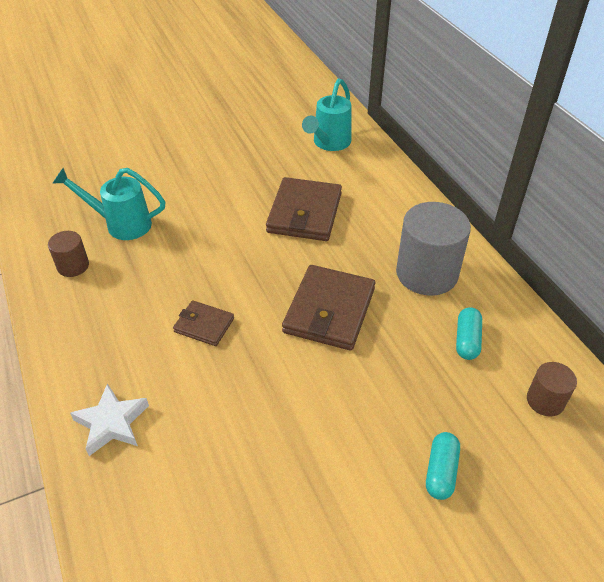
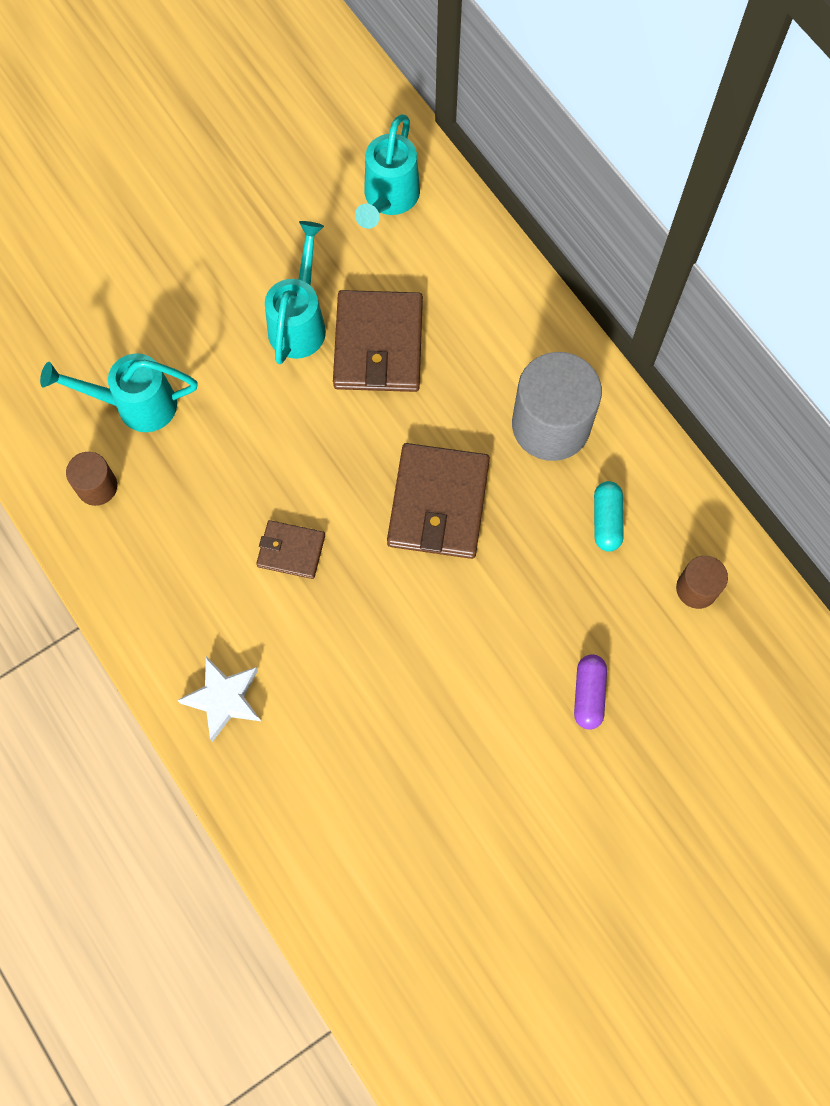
camera: 10 degrees left, 25 degrees up
turquoise capsule [426,432,460,500] -> purple capsule [574,654,607,730]
none -> turquoise watering can [265,221,326,364]

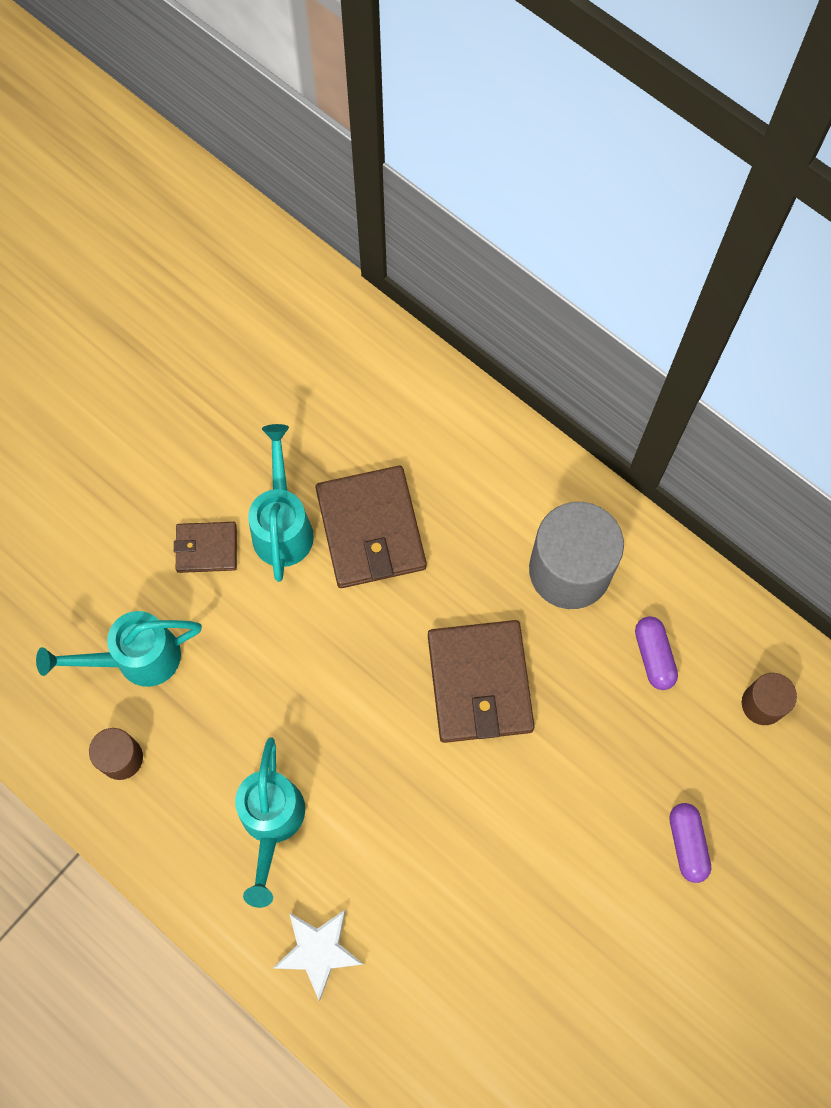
camera: 15 degrees left, 0 degrees up
brown wallet [256,520,325,579] -> brown wallet moved to [174,522,237,573]
turquoise watering can [355,114,420,229] -> turquoise watering can moved to [235,737,305,908]
turquoise capsule [594,481,624,552] -> purple capsule [635,616,678,690]

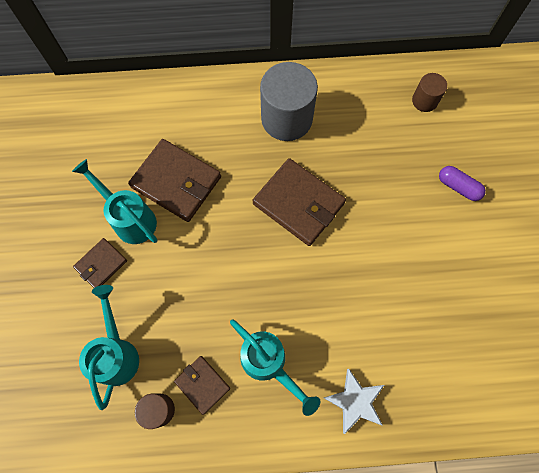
camera: 45 degrees left, 0 degrees up
turquoise watering can [36,611,202,687] -> turquoise watering can turned 150 degrees clockwise [79,285,139,410]
purple capsule [635,616,678,690] -> none
none -> brown wallet [174,356,230,415]

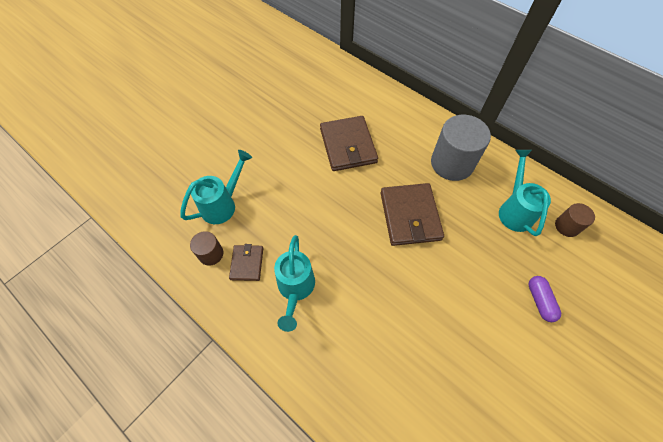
camera: 45 degrees right, 10 degrees down
turquoise watering can [72,159,157,244] -> turquoise watering can moved to [499,150,551,236]
brown wallet [73,238,127,288] -> none
white star [324,369,384,434] -> none

